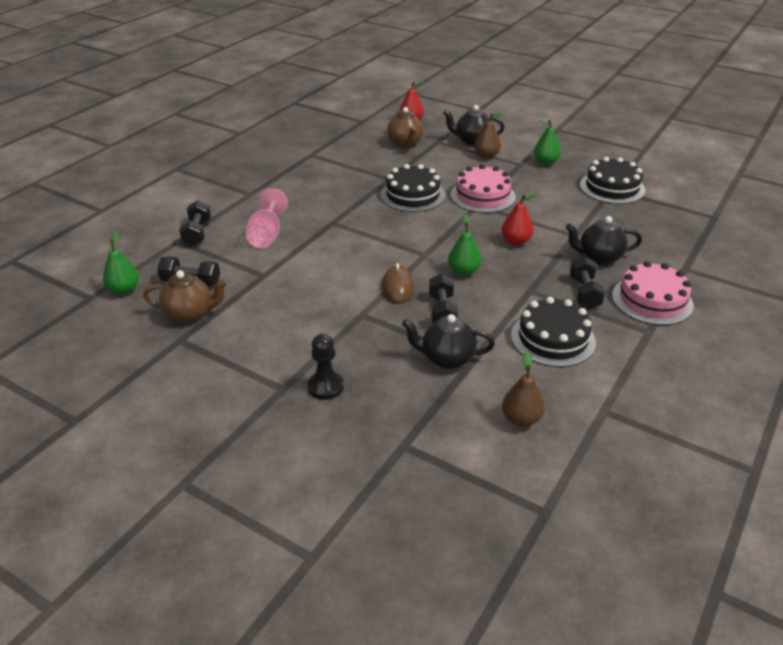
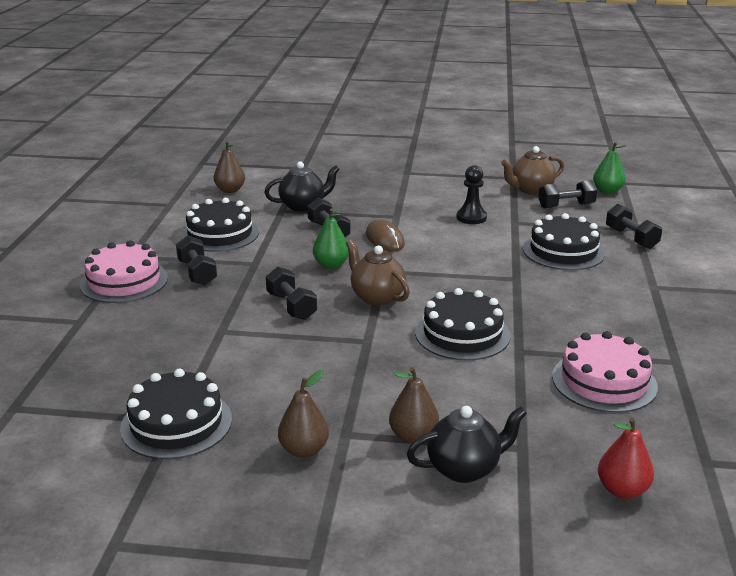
camera: 155 degrees right, 10 degrees down
pink goblet [245,188,288,249] -> black cake [523,213,605,270]
black pawn [308,334,344,400] -> black pawn moved to [456,165,487,224]
brown teapot [387,107,423,148] -> brown teapot moved to [346,240,410,306]
pink cake [450,164,516,213] -> pink cake moved to [552,331,658,413]
red pear [502,194,538,246] -> black dumbbell [266,267,317,320]
green pear [534,120,561,165] -> brown pear [278,370,329,458]
black teapot [566,216,642,265] -> none

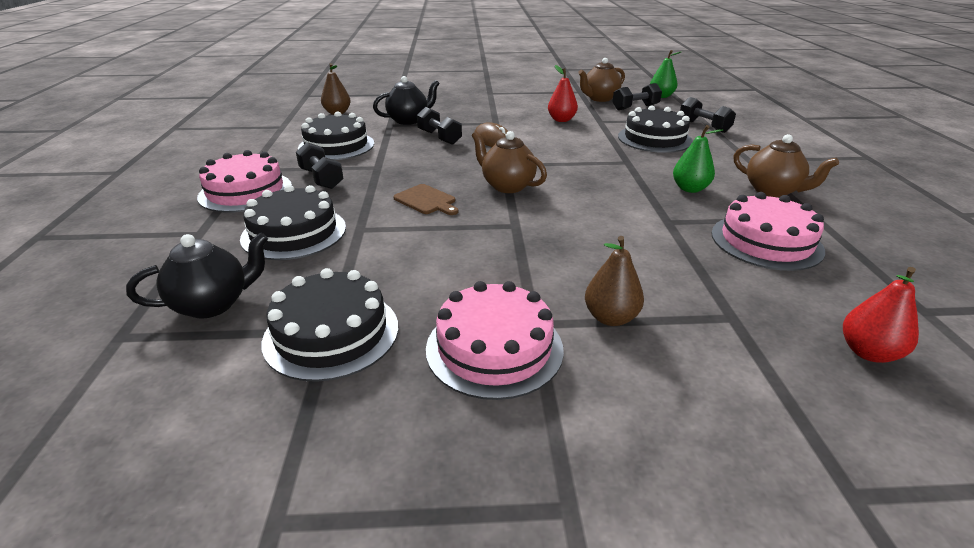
camera: 10 degrees left, 5 degrees up
black dumbbell [266,267,317,320] -> brown cutting board [393,184,458,215]
brown pear [278,370,329,458] -> pink cake [426,281,564,400]
green pear [313,209,349,269] -> green pear moved to [673,125,723,193]
black teapot [407,406,527,483] -> black teapot moved to [126,233,268,319]
black cake [415,288,510,361] -> black cake moved to [240,185,346,260]
black pawn [456,165,487,224] -> red pear [548,65,578,122]
none -> brown teapot [734,134,839,197]

